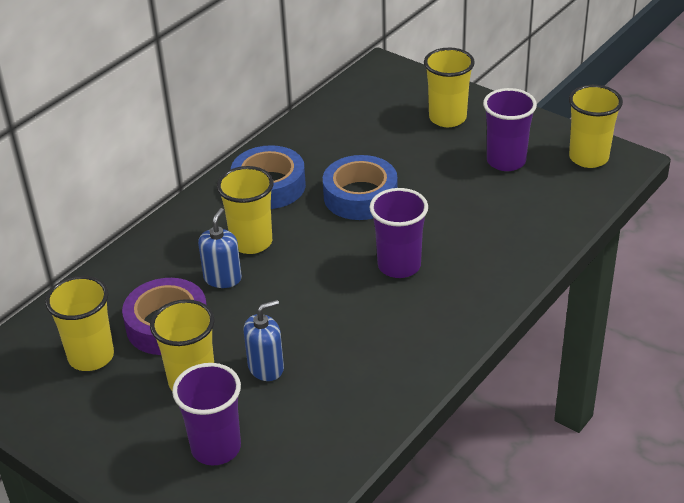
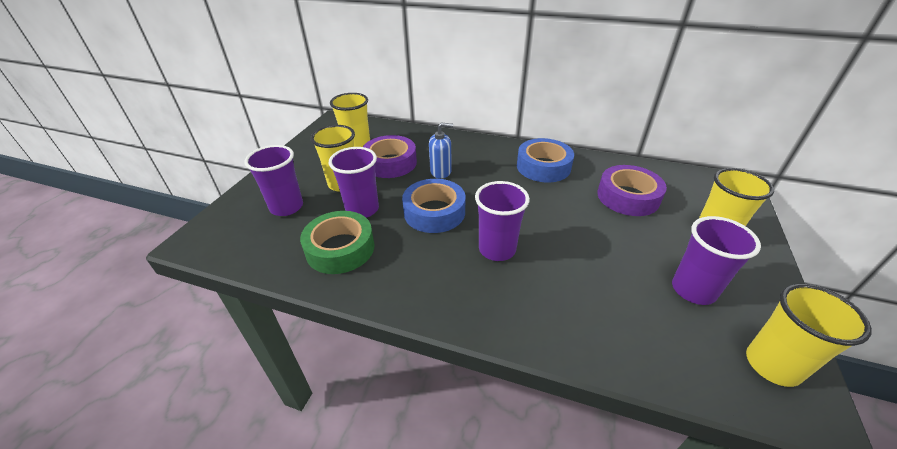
camera: 70 degrees right, 0 degrees up
yellow cup [217,166,274,254] -> none
blue soap dispenser [244,300,284,381] -> purple cup [329,147,379,218]
blue tape [323,155,398,220] -> blue tape moved to [402,179,465,233]
none -> green tape [300,211,375,274]
none -> purple tape [597,165,667,216]

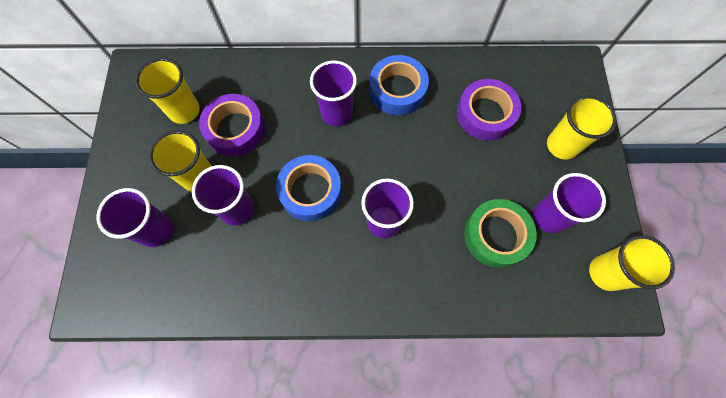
camera: 20 degrees left, 30 degrees up
green tape [300,211,375,274] -> green tape moved to [464,199,537,268]
blue soap dispenser [429,122,453,178] -> none
none -> purple cup [310,61,357,126]

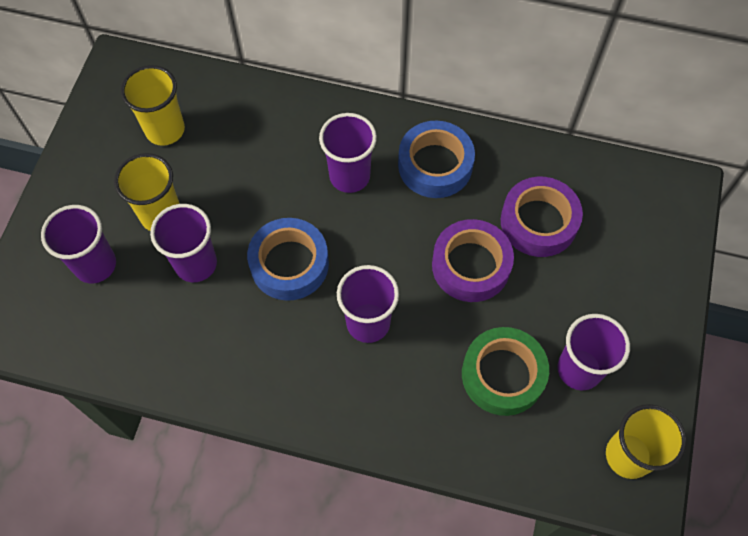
camera: 15 degrees right, 5 degrees down
purple tape [199,94,265,156] -> purple tape moved to [432,219,514,302]
yellow cup [547,95,617,160] -> none

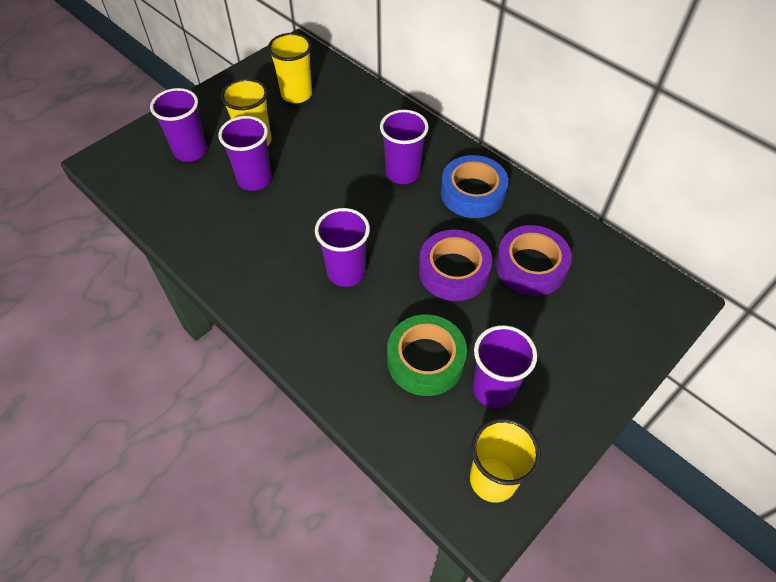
camera: 30 degrees right, 10 degrees down
blue tape [247,218,329,301] -> none

